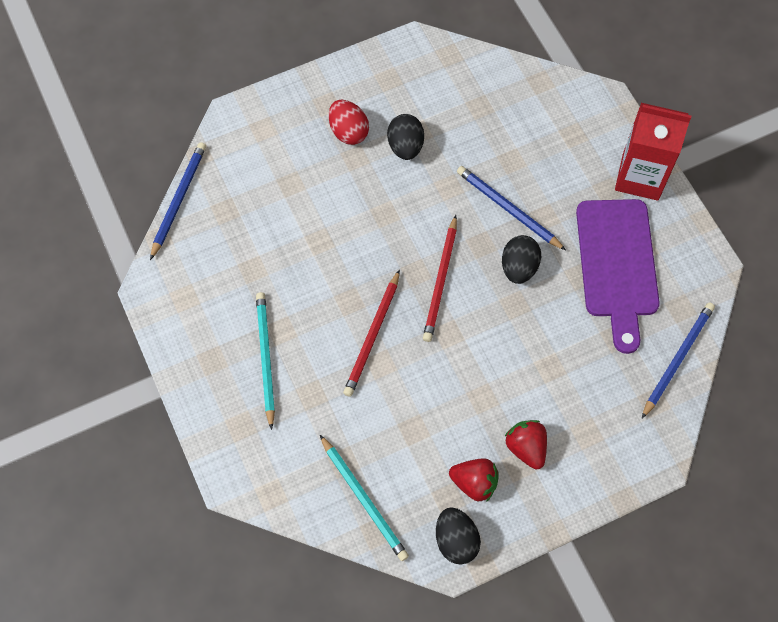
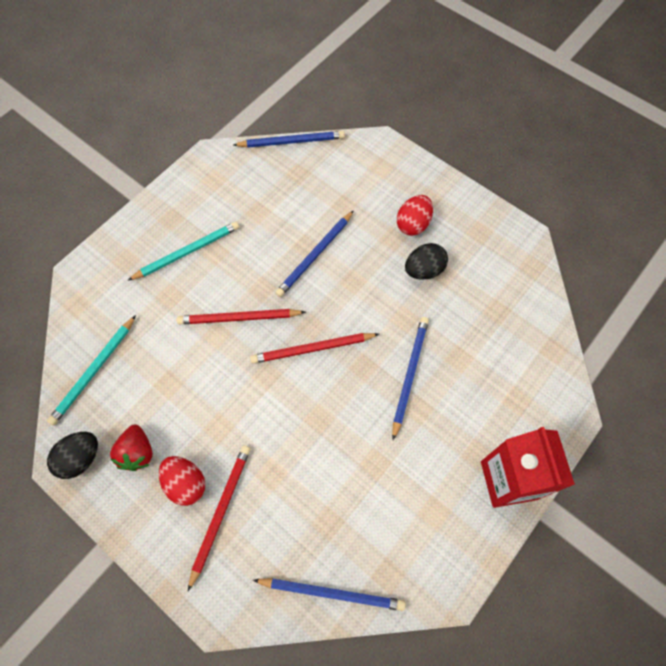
camera: 65 degrees right, 0 degrees up
black egg [502,235,541,284] -> none
red strawberry [505,420,547,469] -> red egg [159,456,205,506]
purple cutting board [576,199,660,354] -> none
none -> red pencil [188,446,250,591]
none -> blue pencil [275,210,354,297]

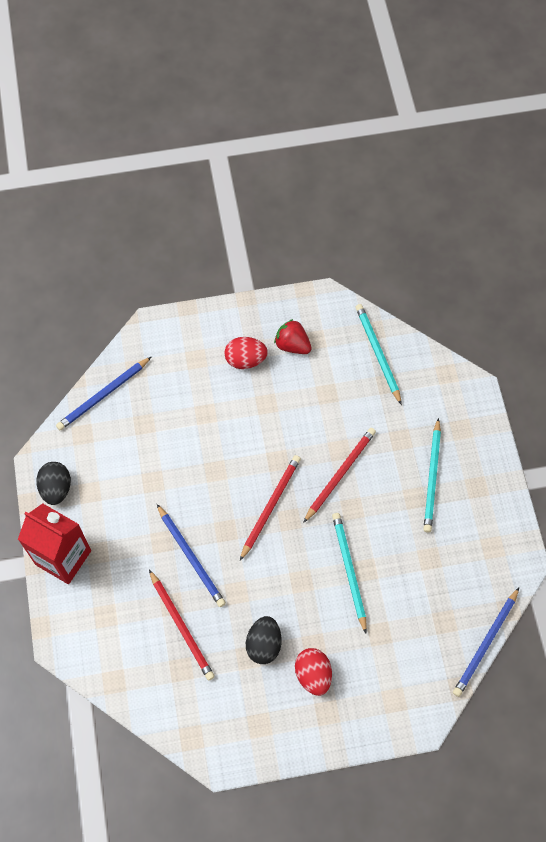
camera: 130 degrees right, 0 degrees up
black egg [47,432,98,479] -> black egg moved to [36,462,71,505]
red pencil [188,446,250,591] -> red pencil moved to [149,570,215,681]
blue pencil [275,210,354,297] -> turquoise pencil [332,513,367,633]

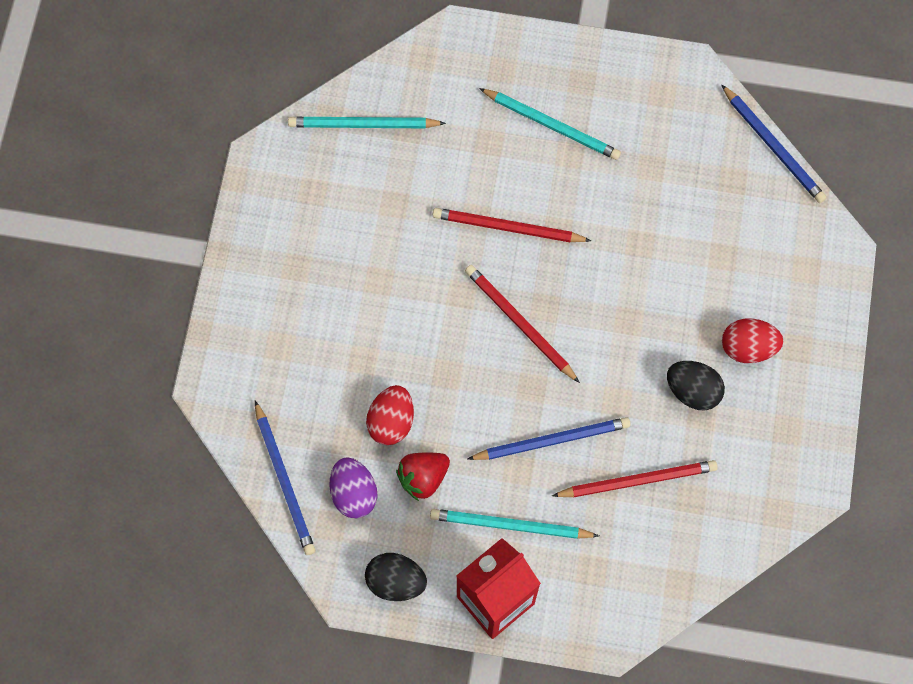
camera: 70 degrees left, 5 degrees up
red egg [225,337,268,369] -> red egg moved to [366,385,414,445]
red strawberry [274,319,312,354] -> red strawberry moved to [396,452,450,501]
red pencil [303,428,376,523] -> red pencil turned 45 degrees counterclockwise [433,208,591,242]
turquoise pencil [332,513,367,633] -> turquoise pencil moved to [430,509,599,539]
none -> purple egg [329,457,378,518]

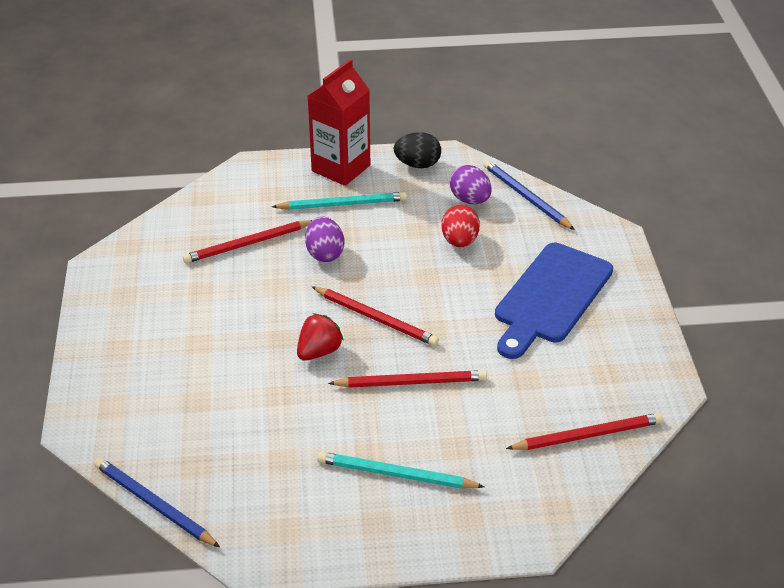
camera: 165 degrees right, 30 degrees down
turquoise pencil [288,117,446,128] -> red pencil [506,413,663,450]
red strawberry [396,452,450,501] -> red strawberry moved to [297,313,344,361]
blue pencil [468,417,631,460] -> purple egg [305,217,344,262]
black egg [667,361,725,410] -> none
red egg [722,318,783,363] -> none
none -> blue cutting board [495,243,613,359]

